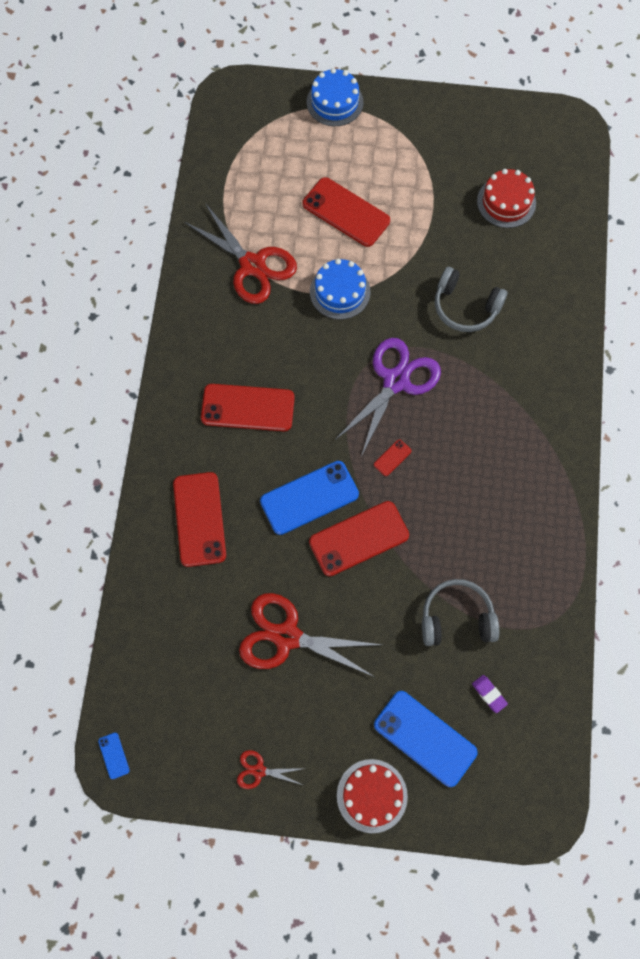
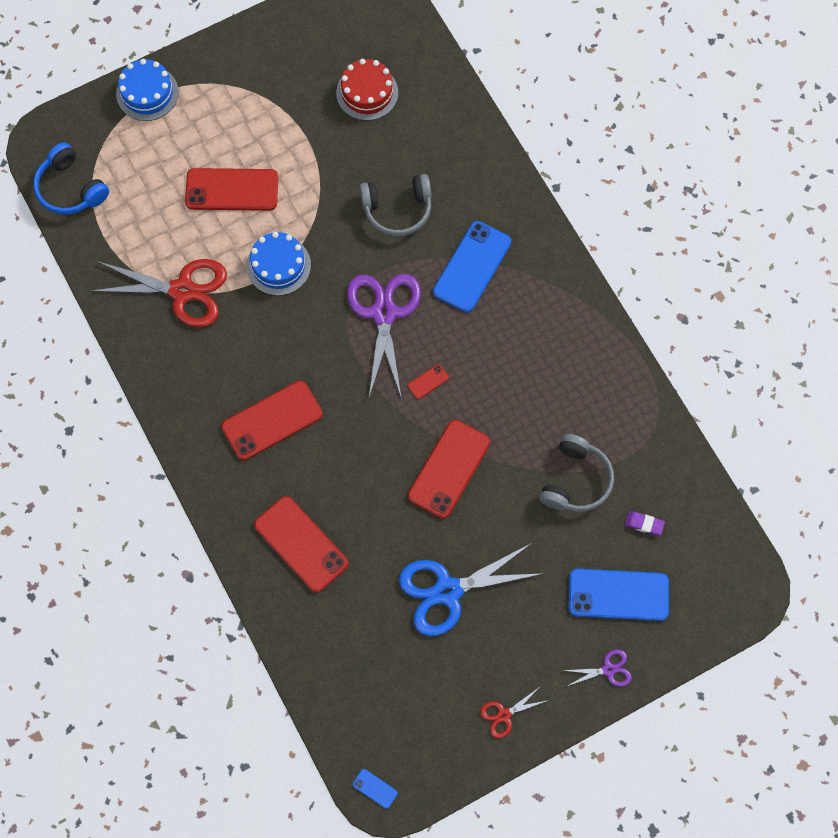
camera: 35 degrees left, 0 degrees up
red scissors [239,593,382,677] -> blue scissors [399,543,545,636]
blue phone [260,461,359,535] -> blue phone moved to [433,221,511,312]
red cake [337,759,408,833] -> purple scissors [562,649,632,686]
red phone [374,439,412,476] -> red phone turned 45 degrees clockwise [408,364,449,399]
grey headphones [422,579,499,646] -> grey headphones turned 150 degrees clockwise [539,434,614,512]
none -> blue headphones [33,142,109,215]

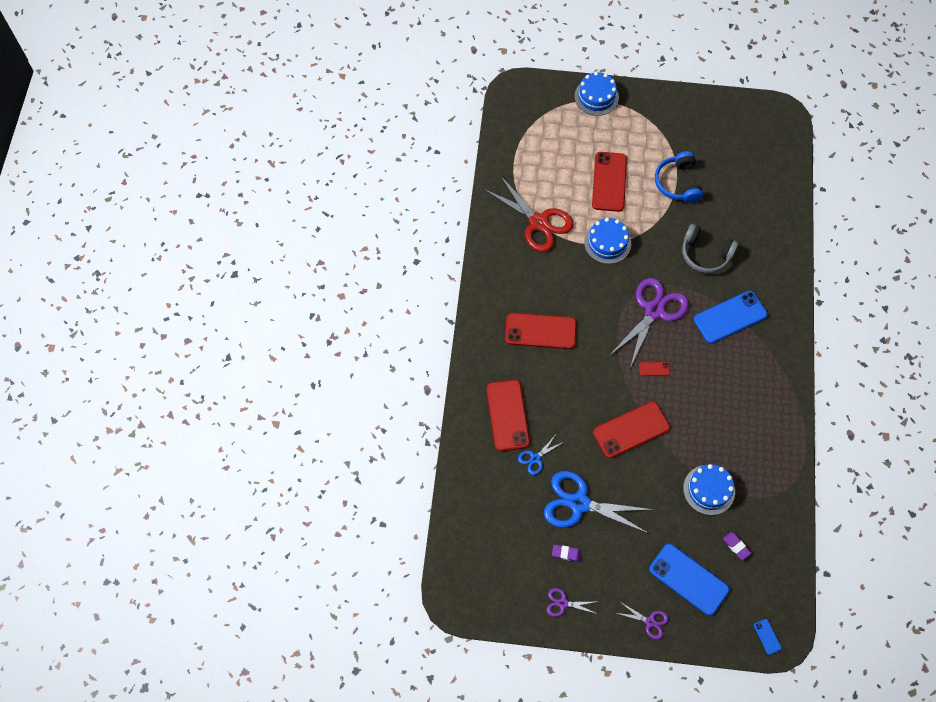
camera: 35 degrees right, 5 degrees down
blue headphones [33,142,109,215] -> blue headphones moved to [655,151,703,203]
red phone [185,168,278,211] -> red phone turned 60 degrees clockwise [592,152,627,212]
red cake [336,59,398,121] -> none
blue phone [353,769,398,809] -> blue phone moved to [754,619,782,655]
red scissors [480,686,549,738] -> purple scissors [547,588,597,617]
grey headphones [539,434,614,512] -> blue cake [683,464,735,515]
none -> blue scissors [518,436,564,475]
none -> purple eraser [552,545,582,562]

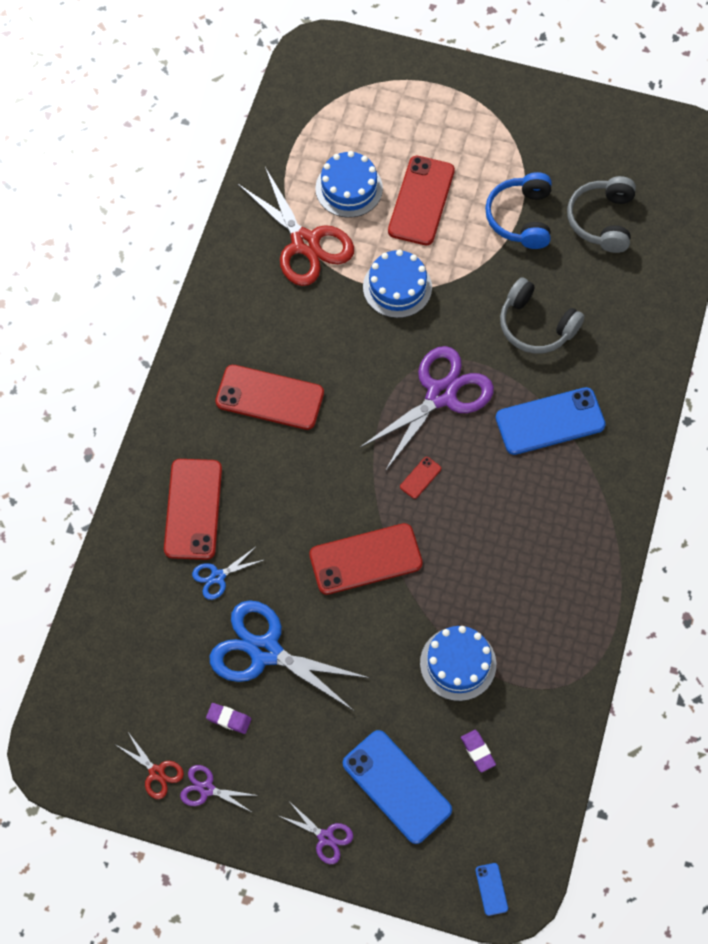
camera: 10 degrees right, 0 degrees up
blue cake [575,72,619,116] -> blue cake moved to [315,151,383,218]
red phone [639,362,670,376] -> red phone turned 60 degrees counterclockwise [400,457,441,499]
none -> red scissors [116,732,184,799]
none -> grey headphones [567,176,636,253]

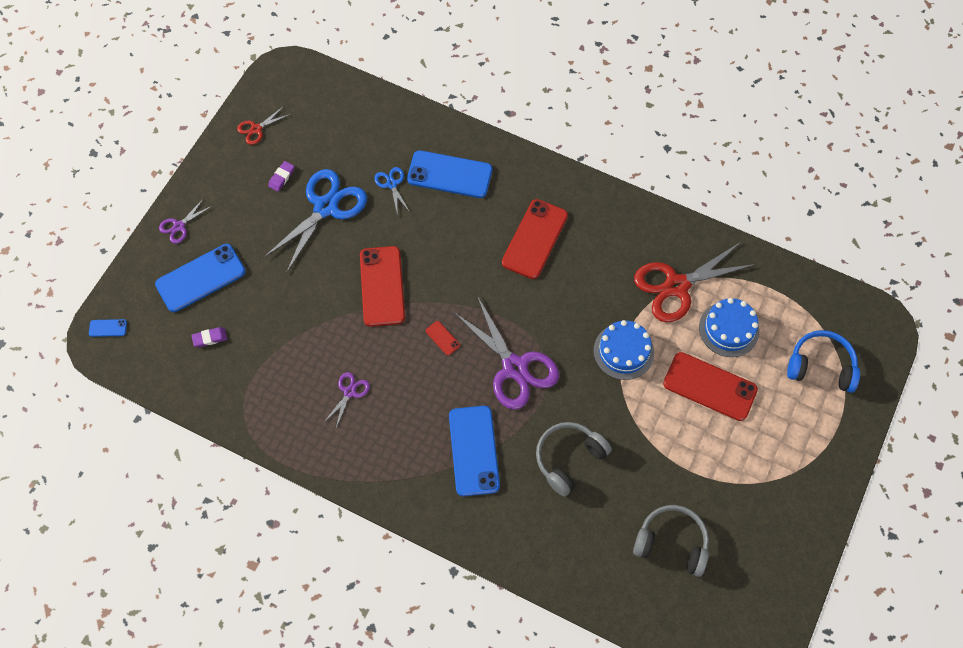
camera: 100 degrees right, 0 degrees up
red phone [164,459,222,560] -> blue phone [407,150,492,198]
purple scissors [180,765,259,813] -> purple scissors moved to [323,372,370,428]
blue cake [420,626,496,701] -> none
blue headphones [485,172,552,249] -> blue headphones moved to [787,330,860,393]

